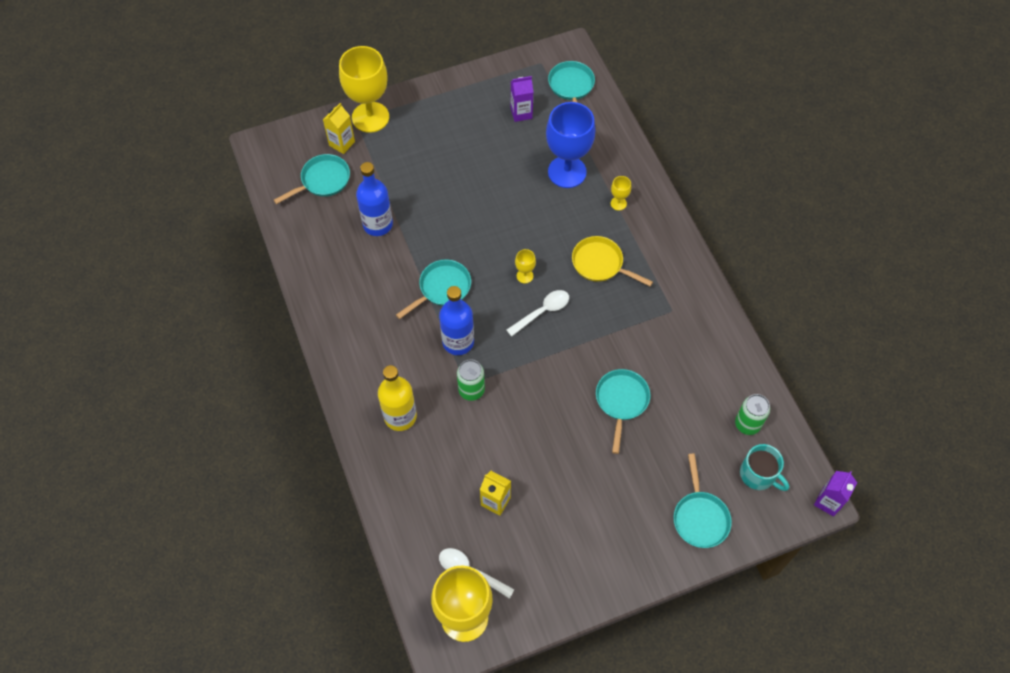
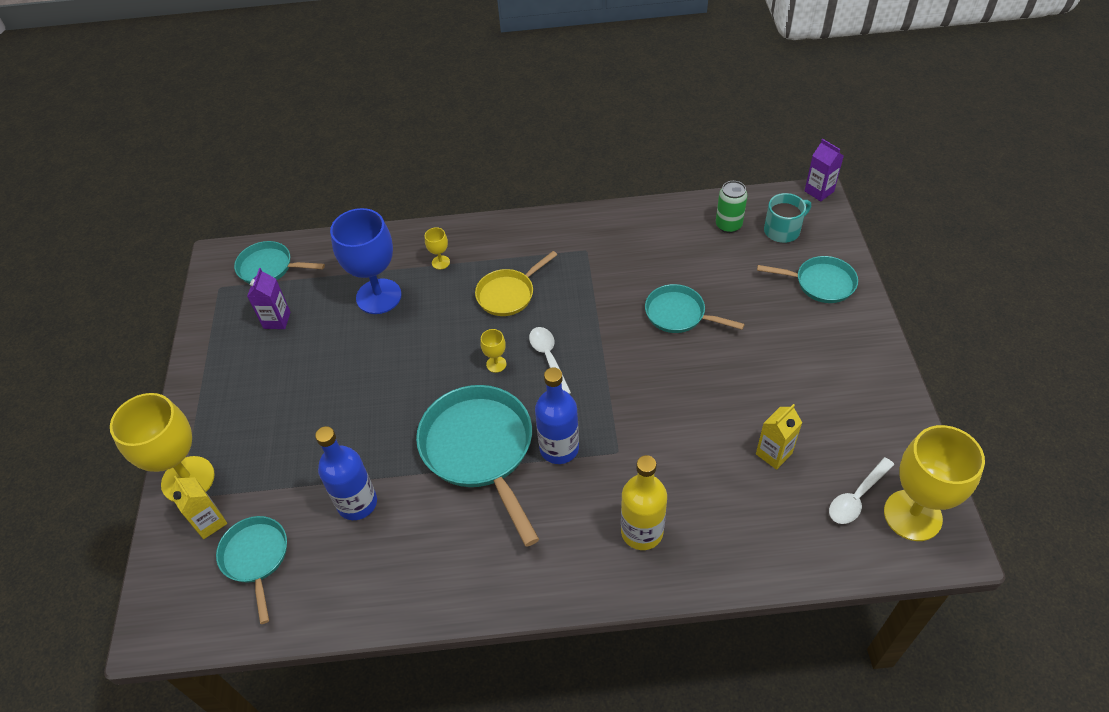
camera: 70 degrees left, 10 degrees down
turquoise pan [396,259,471,319] -> turquoise pan [416,385,539,547], size x1.76
green can [457,359,485,401] -> none

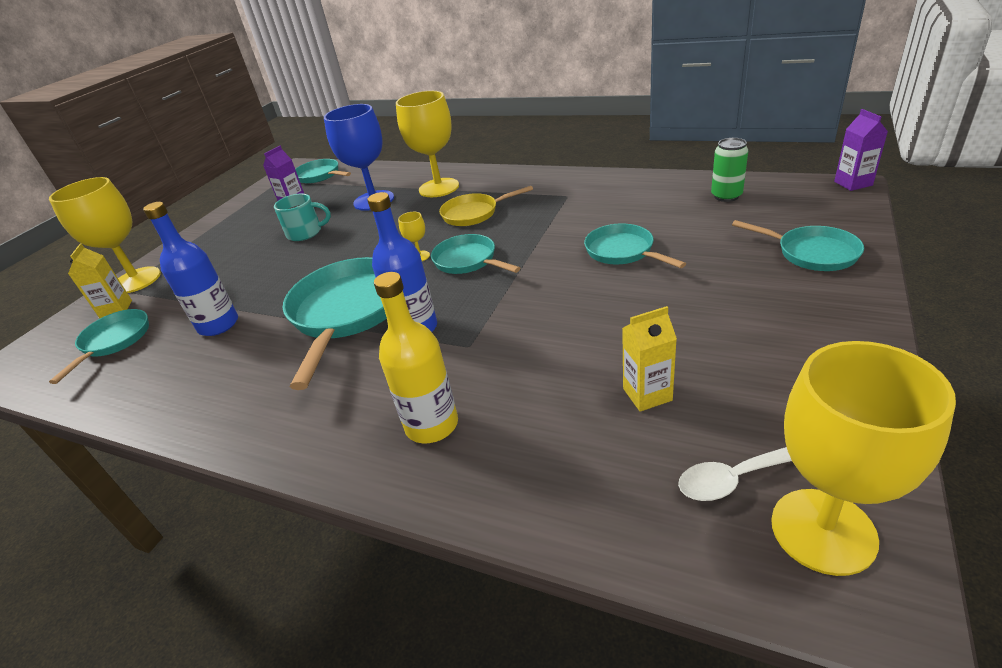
camera: 30 degrees right, 15 degrees down
yellow goblet [425,227,450,269] -> yellow goblet [396,91,459,197], size x2.41
white spoon [529,327,571,394] -> turquoise pan [431,234,520,274]
turquoise mug [764,193,811,243] -> turquoise mug moved to [274,194,331,241]

